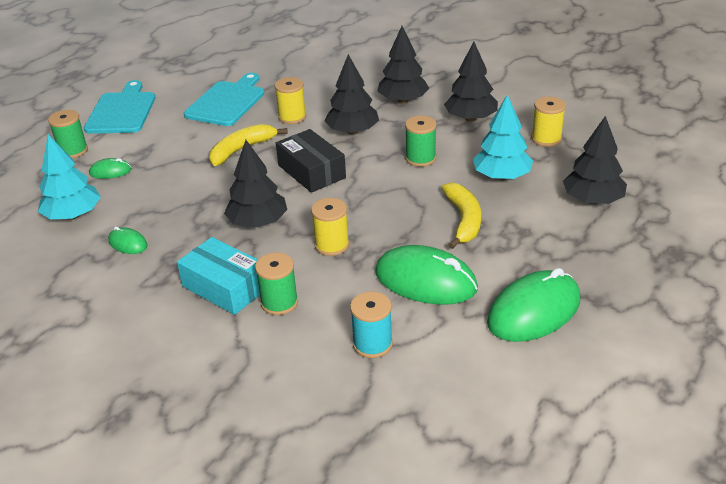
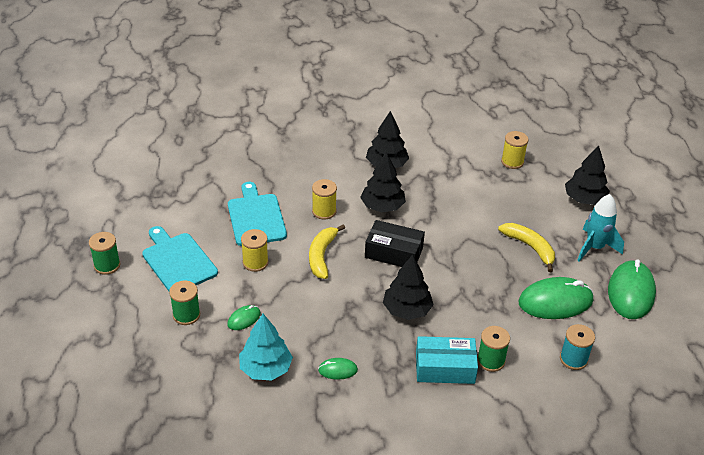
camera: 40 degrees left, 5 degrees up
yellow spool [311,198,349,256] -> yellow spool moved to [241,229,268,272]
green spool [405,116,437,167] -> green spool moved to [89,232,120,275]
black tree [444,42,498,122] -> none
turquoise tree [473,94,533,180] -> none
none -> turquoise rocket [577,194,624,262]

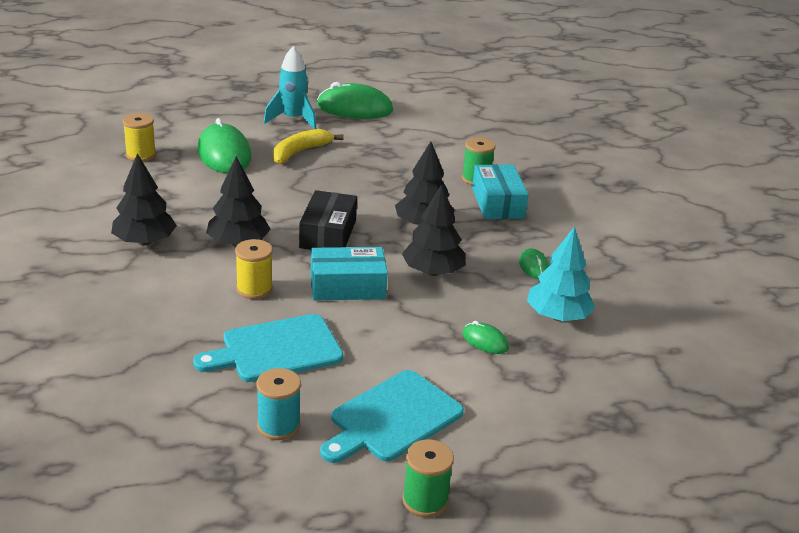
camera: 100 degrees left, 10 degrees down
green spool [169,281,200,325] -> none
yellow spool [241,229,268,272] -> none
yellow banana [309,224,345,279] -> turquoise box [311,247,388,301]
green mouse [518,277,594,319] -> green mouse moved to [197,118,252,173]
turquoise spool [560,324,595,370] -> turquoise spool moved to [256,368,301,440]
black tree [565,145,610,205] -> black tree moved to [402,184,466,276]

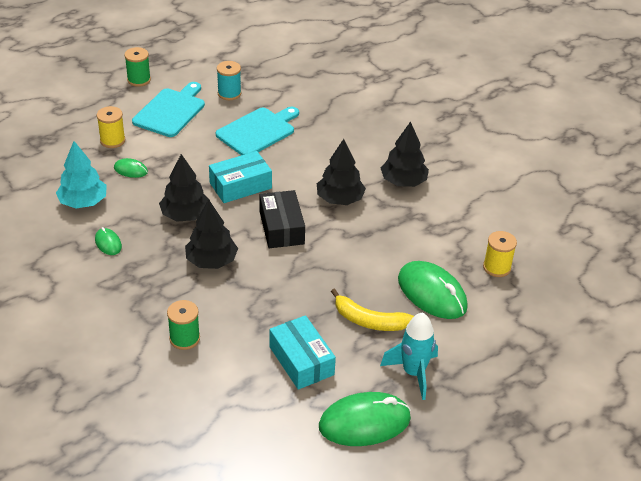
camera: 160 degrees right, 10 degrees up
yellow spool [235,239,273,299] -> yellow spool moved to [97,106,125,148]
yellow banana [273,129,344,164] -> yellow banana turned 90 degrees clockwise [331,288,414,331]
turquoise box [472,164,529,219] -> turquoise box moved to [270,315,336,390]

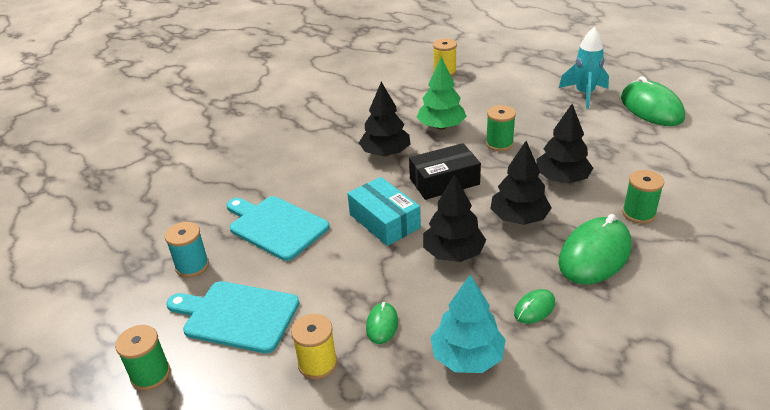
camera: 95 degrees left, 5 degrees down
turquoise box [270,315,336,390] -> none
yellow banana [331,288,414,331] -> none
black tree [381,121,429,187] -> black tree moved to [536,104,593,183]
green mouse [398,261,468,319] -> green mouse moved to [558,214,631,284]
none -> green tree [417,57,467,130]
none -> green spool [486,105,516,151]

